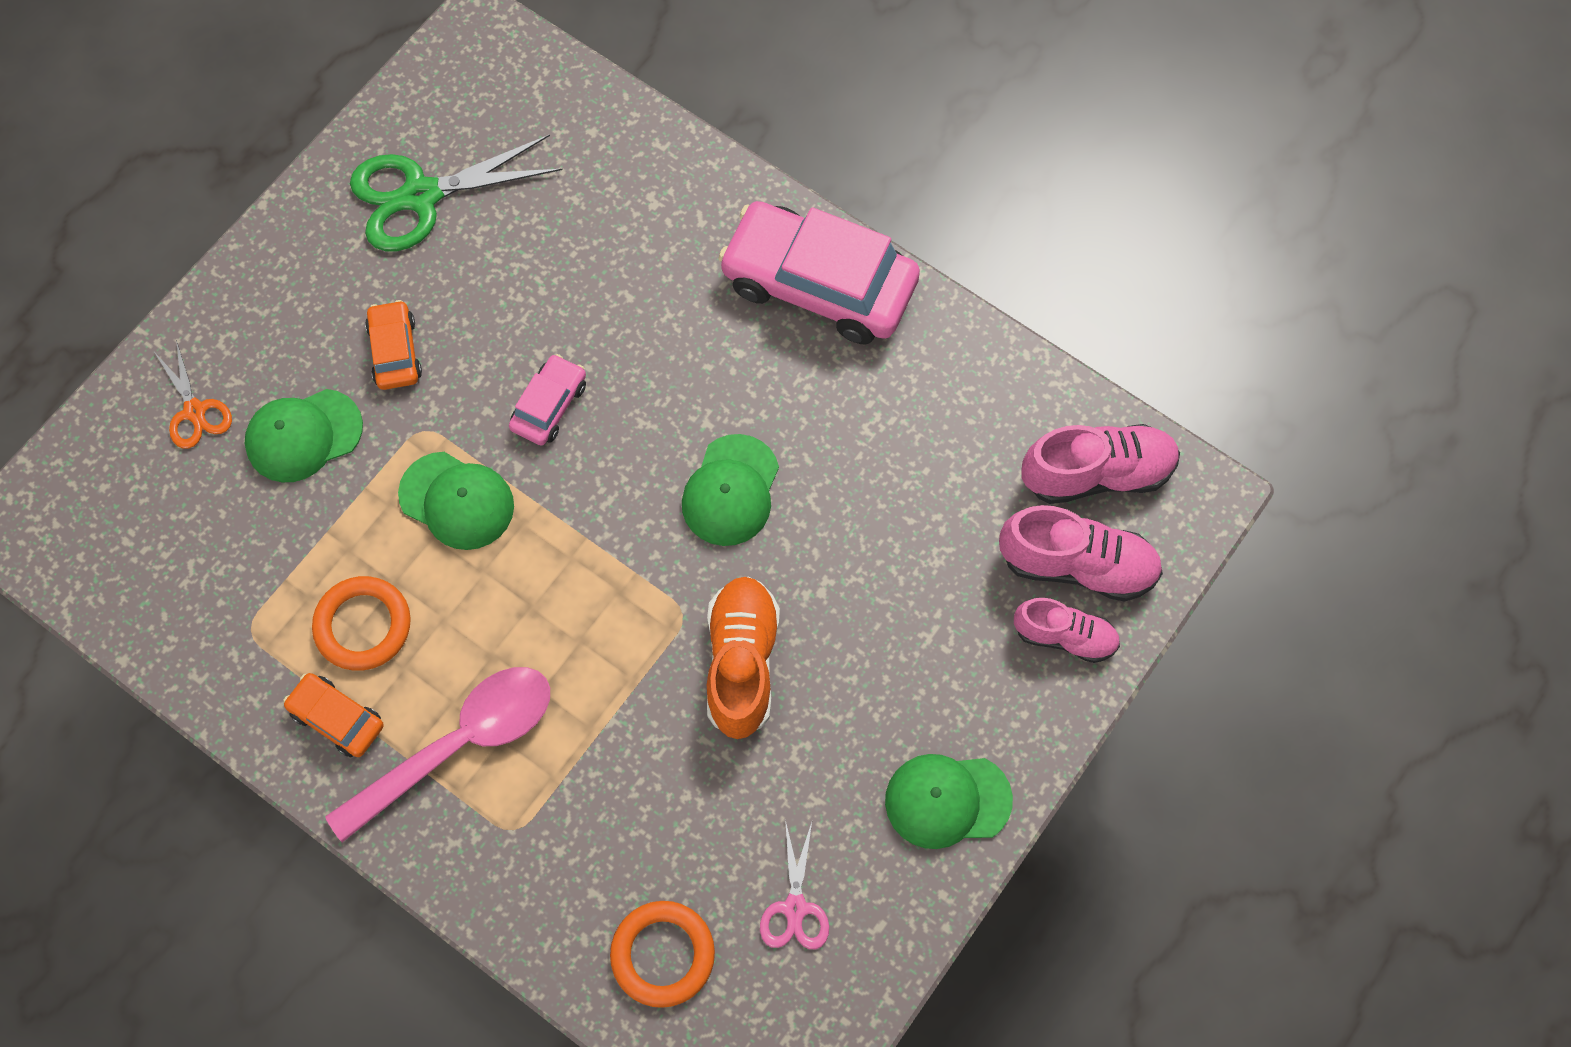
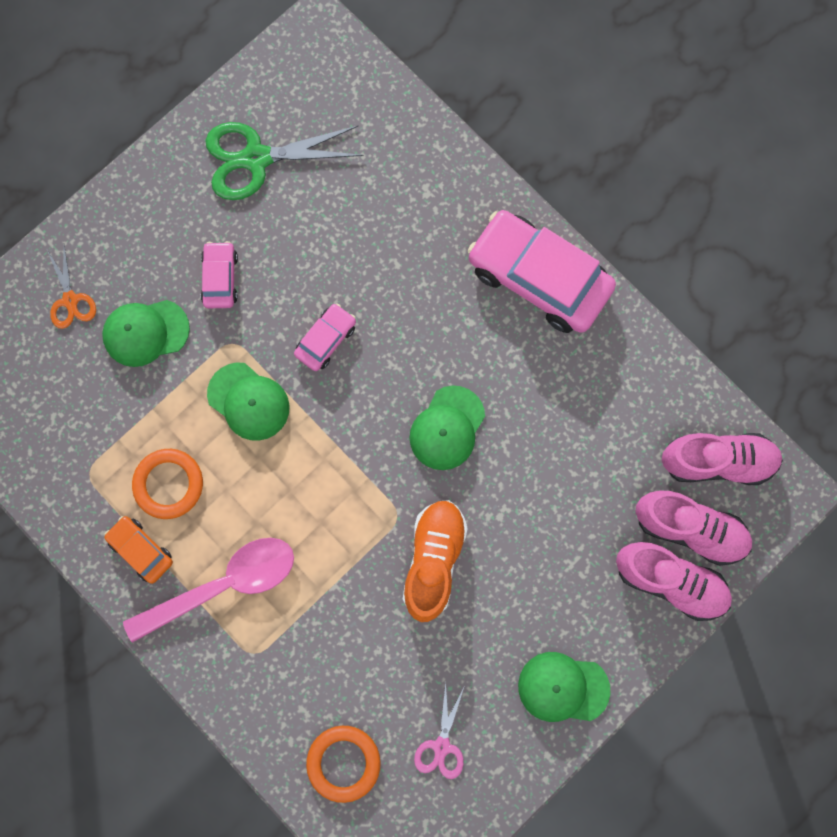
camera: 10 degrees right, 10 degrees up
orange car [365,300,422,390] -> pink car [201,241,238,309]
pink shoe [1014,598,1120,663] -> pink shoe [616,541,732,621], size x1.54

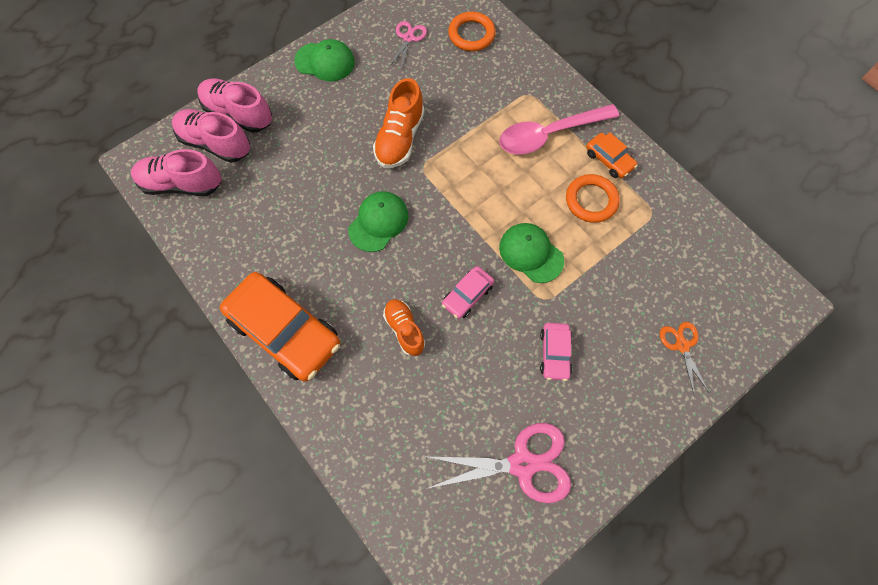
camera: 175 degrees left, 10 degrees down
green cap [102,300,190,367] -> none
green scissors [205,122,364,200] -> pink scissors [423,423,571,503]
pink car [468,210,616,333] -> orange car [220,272,341,382]
none -> orange shoe [383,299,425,356]

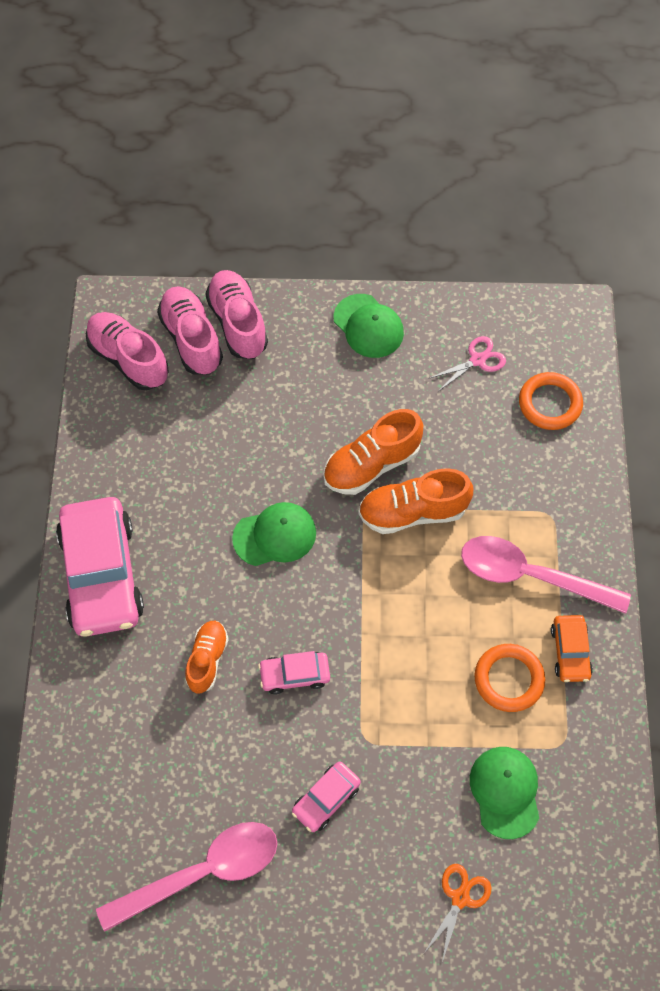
camera: 40 degrees right, 5 degrees down
orange car [220,272,341,382] -> pink car [56,497,144,637]
pink scissors [423,423,571,503] -> pink spoon [96,822,278,932]
green cap [499,223,564,283] -> green cap moved to [470,747,539,839]
none -> orange shoe [358,468,473,534]

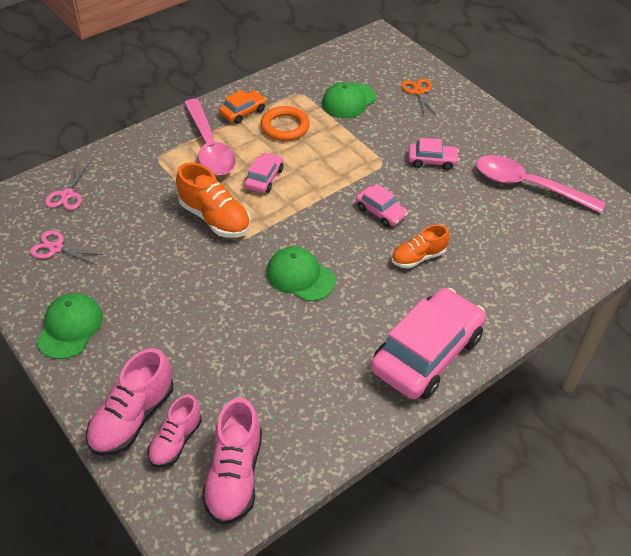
camera: 130 degrees left, 15 degrees down
pink shoe [157,286,223,375] -> pink shoe [147,395,202,467], size x0.65
orange shoe [323,409,423,495] -> none
orange scissors [424,864,492,962] -> orange scissors turned 90 degrees clockwise [401,79,437,116]
orange ring [519,372,583,430] -> pink scissors [45,163,89,210]
none -> pink car [244,152,283,193]

